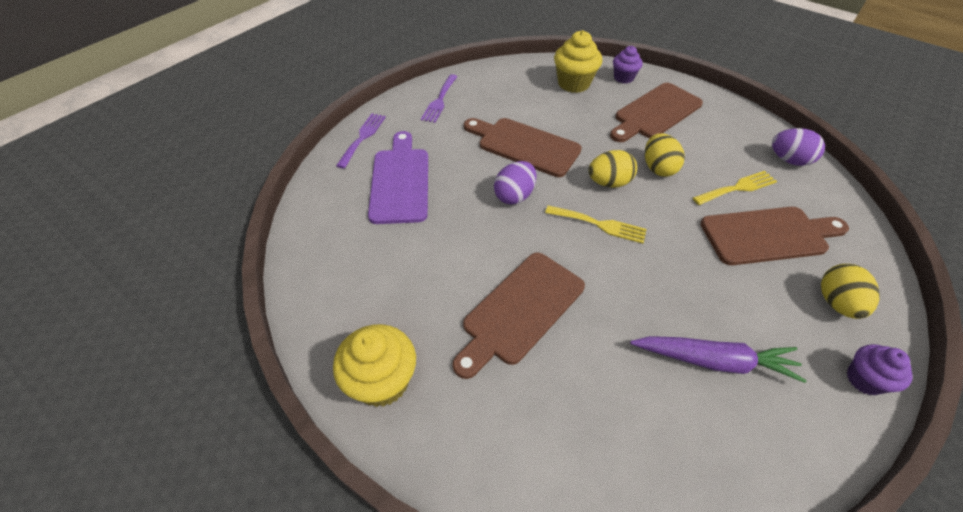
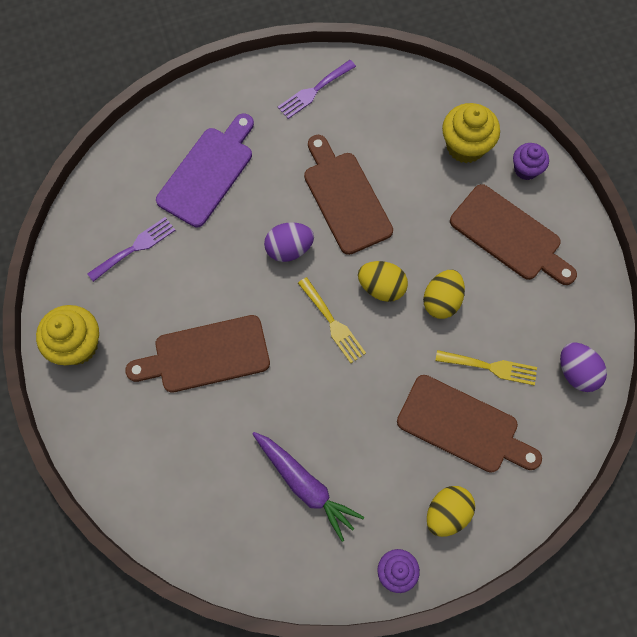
camera: 35 degrees right, 20 degrees up
purple fork [336,113,386,169] -> purple fork moved to [87,217,175,282]
brown cutting board [610,83,703,142] -> brown cutting board turned 135 degrees counterclockwise [450,184,577,285]

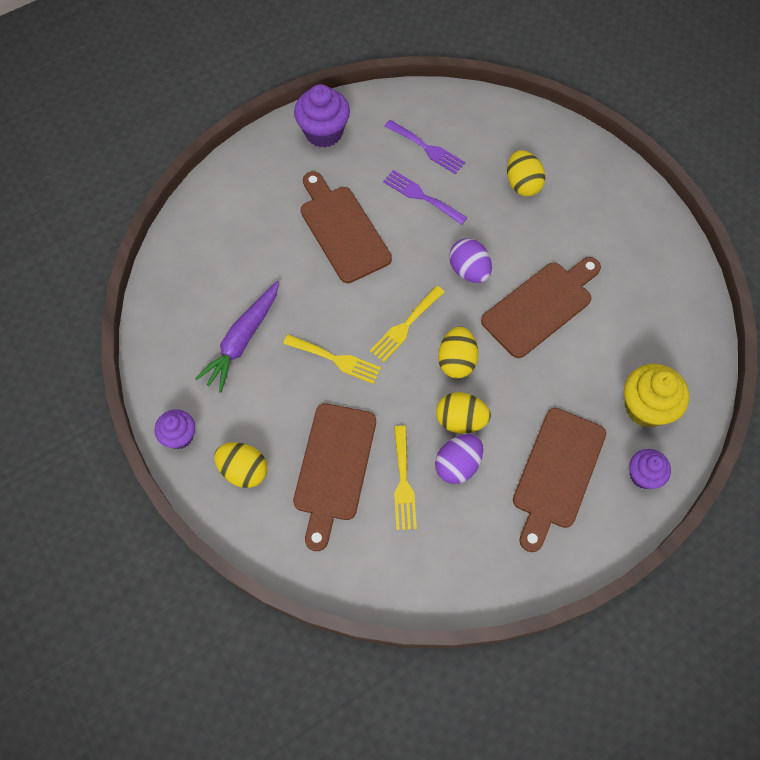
camera: 75 degrees right, 5 degrees down
yellow cupcake [36,305,99,365] -> purple cupcake [294,84,350,148]
purple cutting board [156,114,254,227] -> yellow egg [507,150,546,196]
purple fork [278,60,356,119] -> purple fork moved to [383,170,468,225]
purple egg [560,342,607,392] -> purple egg moved to [435,434,483,484]
none -> yellow fork [283,334,381,384]

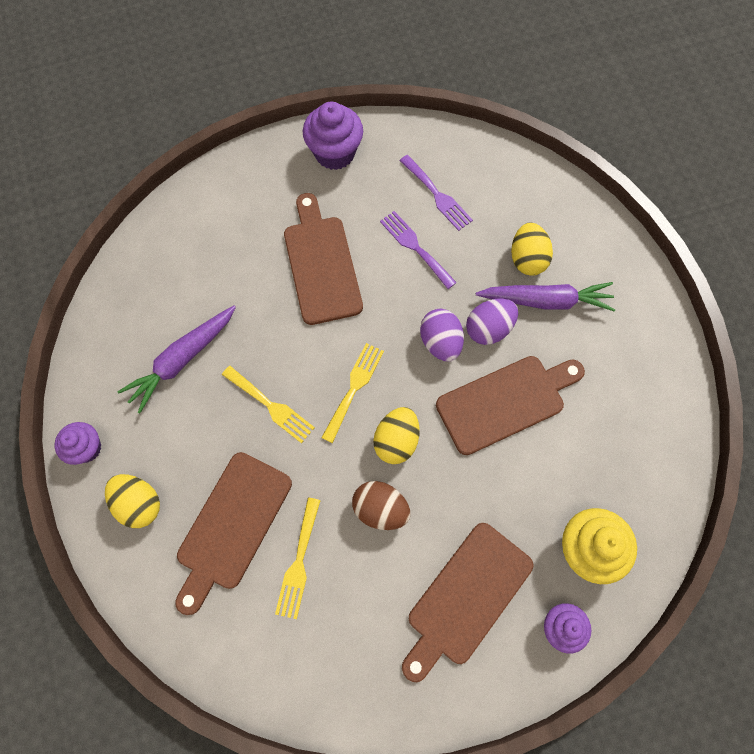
camera: 15 degrees right, 5 degrees up
yellow fork [370,286,445,362] -> yellow fork turned 150 degrees clockwise [321,343,384,443]
purple egg [435,434,483,484] -> purple egg moved to [466,299,518,345]
yellow egg [436,392,491,434] -> brown egg [352,481,411,530]
none -> purple carrot [476,282,616,312]

